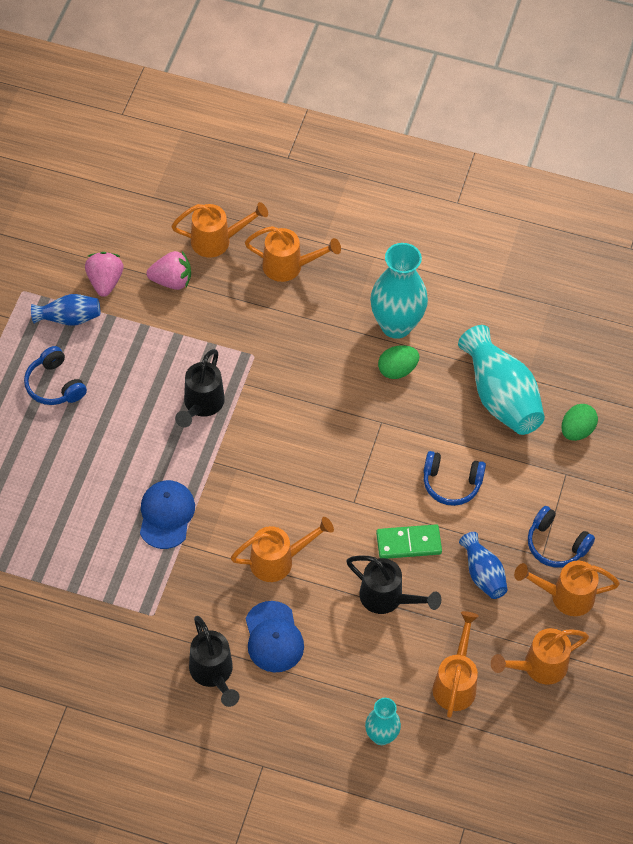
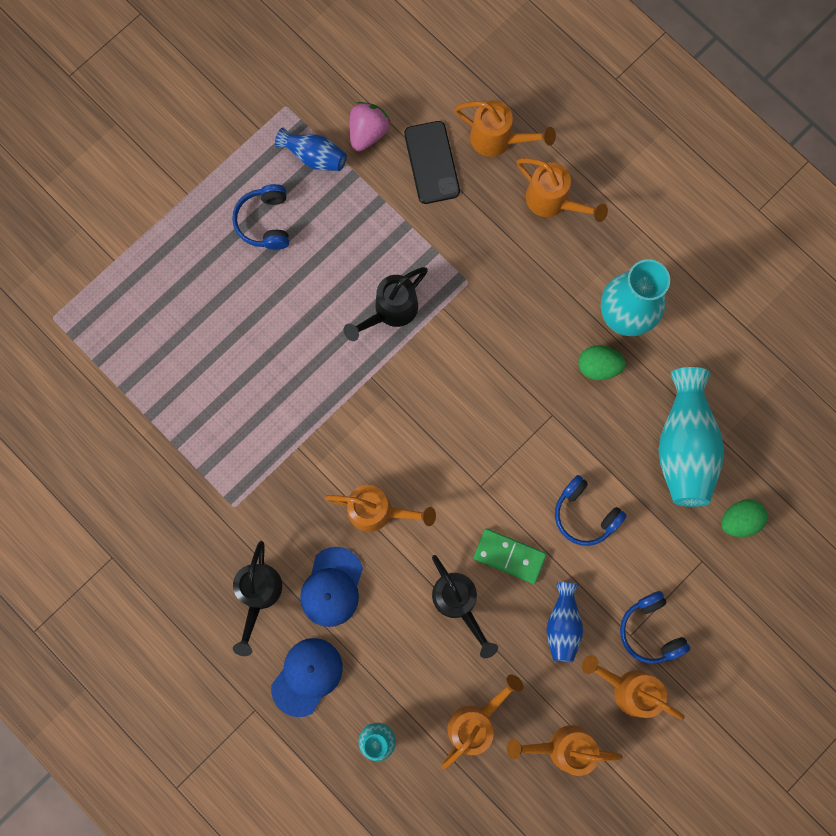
camera: 30 degrees right, 20 degrees up
blue cap [140,480,195,549] -> blue cap moved to [271,638,343,717]
pink strawberry [146,251,191,290] -> black phone [404,121,460,204]

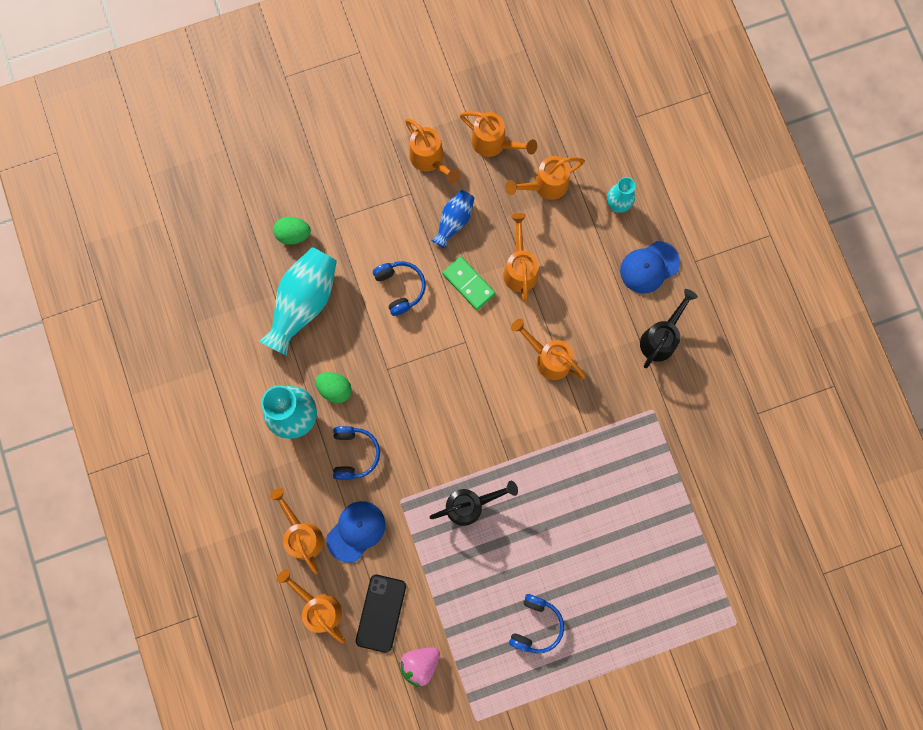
camera: 155 degrees left, 0 degrees up
blue vase [275,128,347,171] -> none
blue cap [300,547,363,627] -> blue cap moved to [326,501,385,563]
black watering can [432,555,498,658] -> orange watering can [503,213,539,302]
blue headphones [620,591,690,664] -> blue headphones moved to [333,426,380,480]

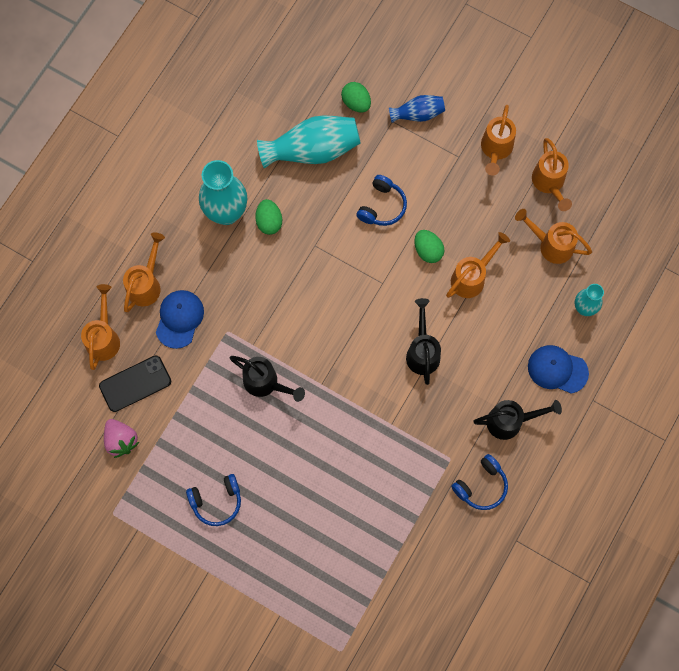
camera: 50 degrees right, 5 degrees down
blue cap [326,501,385,563] -> blue cap turned 75 degrees counterclockwise [156,290,204,349]
blue headphones [333,426,380,480] -> blue headphones moved to [451,454,508,510]
pink strawberry [399,647,440,687] -> pink strawberry turned 135 degrees counterclockwise [104,419,139,458]
blue vase [431,190,474,249] -> blue vase moved to [389,95,445,123]
green domino [442,256,495,310] -> green egg [414,230,444,263]
orange watering can [511,319,586,380] -> black watering can [406,298,441,385]

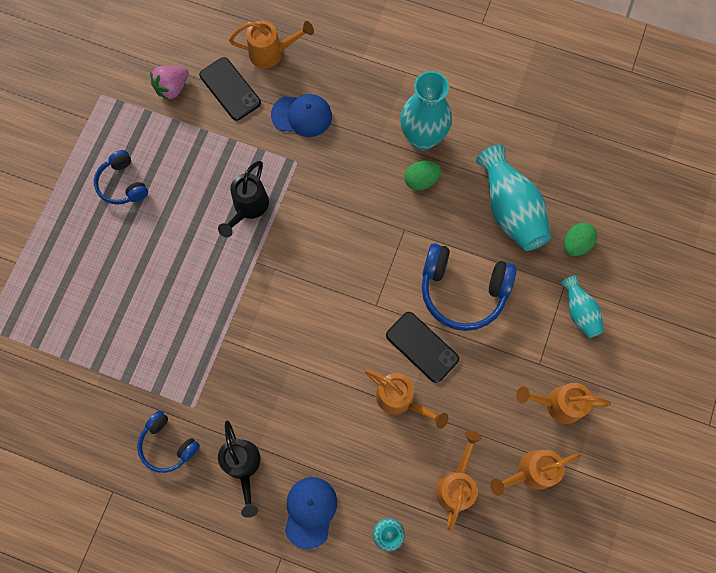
camera: 80 degrees right, 0 degrees up
orange watering can [123,232,165,312] -> none
blue headphones [356,175,407,226] -> blue headphones [422,243,517,331], size x1.67
blue vase [389,95,445,123] -> turquoise vase [561,275,604,338]
black watering can [406,298,441,385] -> none
green egg [414,230,444,263] -> black phone [386,312,459,383]

